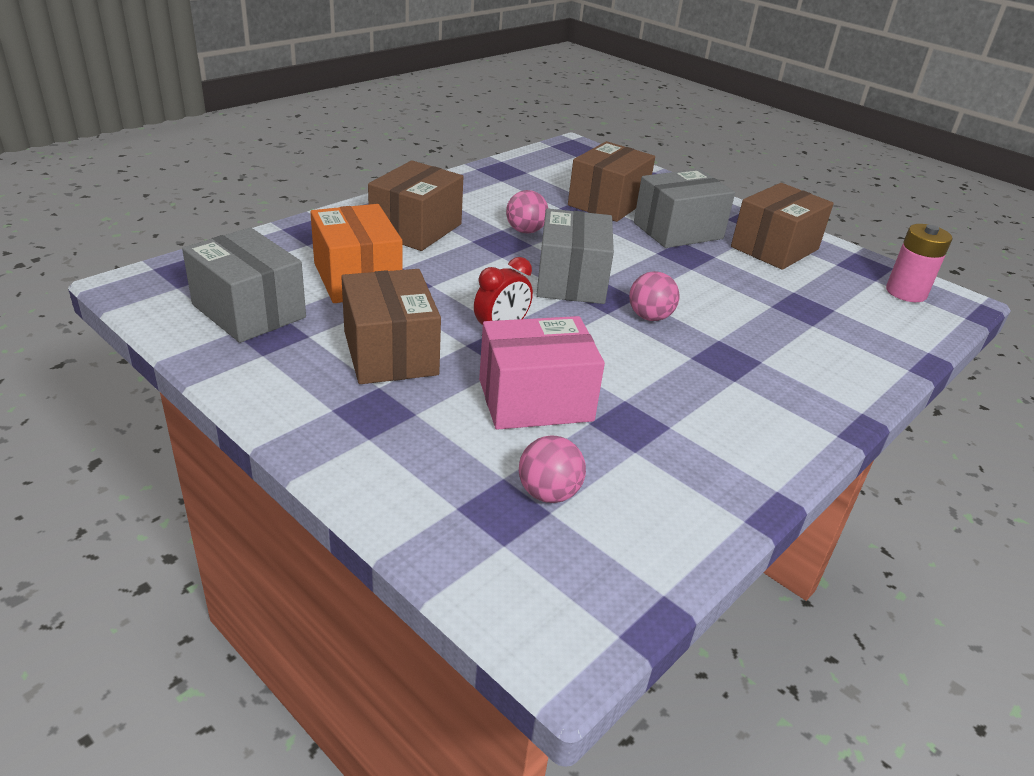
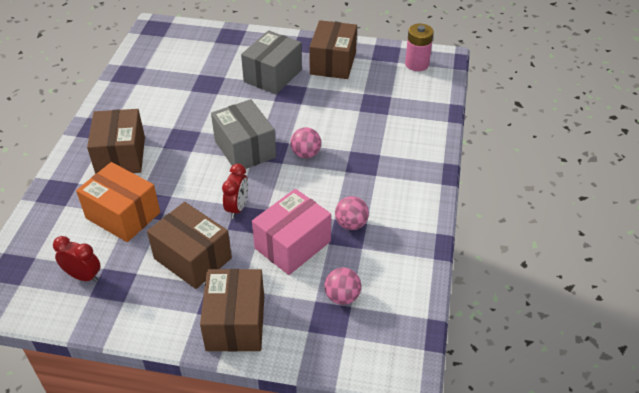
camera: 30 degrees left, 10 degrees up
grey box [182,228,306,343] -> red clock [53,236,101,282]
pink ball [506,190,548,234] -> pink ball moved to [335,196,369,230]
brown box [568,141,655,222] -> brown box moved to [200,269,264,352]

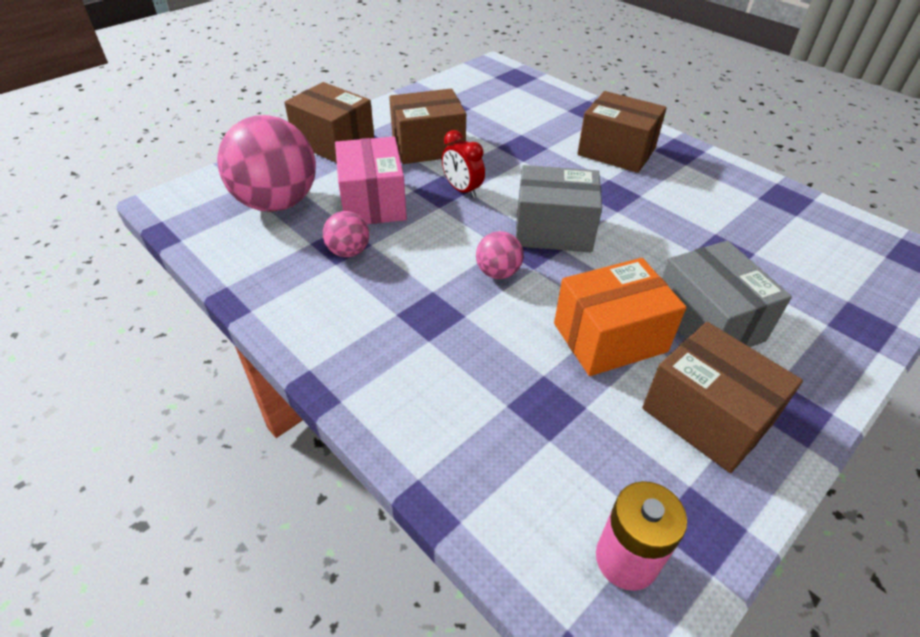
camera: 125 degrees right, 0 degrees up
red clock [53,236,101,282] -> none
orange box [76,162,160,242] -> orange box moved to [554,258,686,376]
pink ball [324,268,362,305] -> pink ball [217,115,316,212], size x2.16

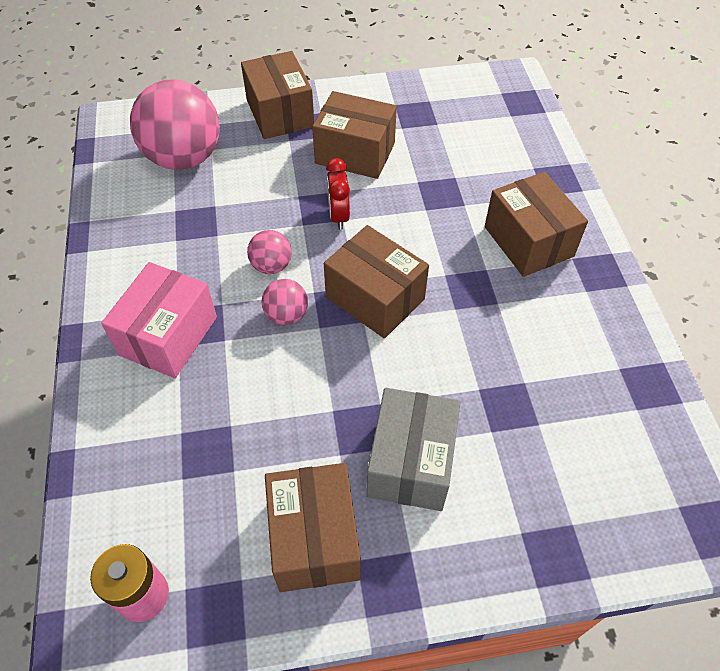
camera: 35 degrees right, 10 degrees up
pink ball [323,211,369,257] -> pink ball moved to [247,230,291,274]
pink box [335,137,407,224] -> pink box moved to [101,262,217,378]
grey box [516,165,602,252] -> brown box [324,225,429,338]
orange box [554,258,686,376] -> none

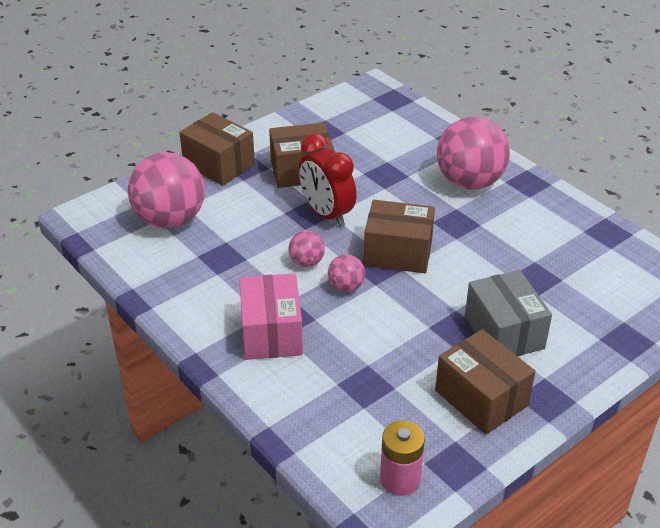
camera: 30 degrees left, 15 degrees down
red clock [326,158,350,230] -> red clock [298,133,357,227], size x1.66
brown box [485,172,588,277] -> pink ball [437,117,510,189]

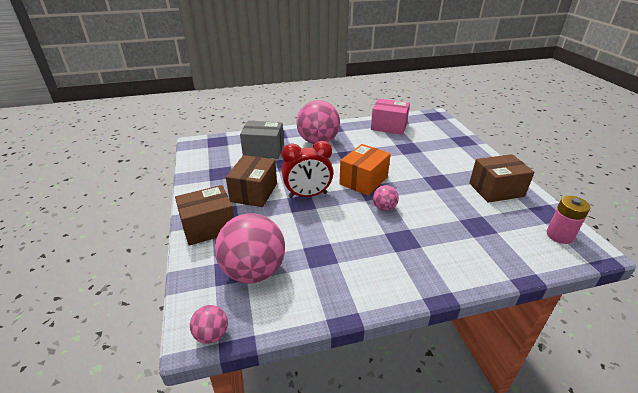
camera: 65 degrees left, 5 degrees down
pink box [239,273,303,360] -> pink box moved to [371,99,410,135]
pink ball [288,231,325,267] -> pink ball moved to [190,305,228,343]
brown box [364,200,435,273] -> orange box [339,144,391,196]
grey box [465,270,552,356] -> grey box moved to [240,121,284,159]

